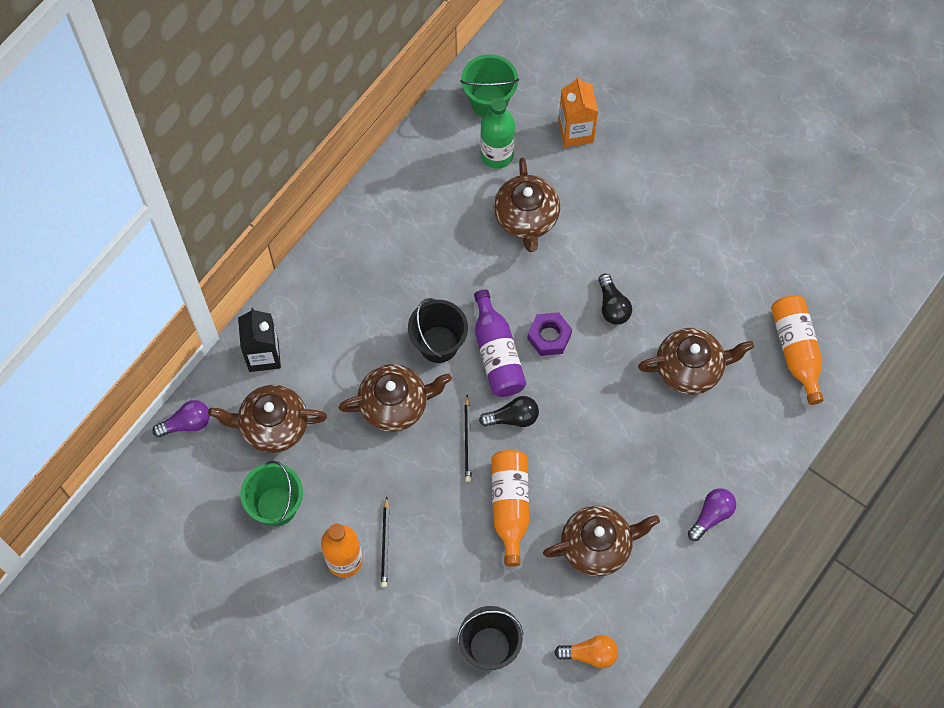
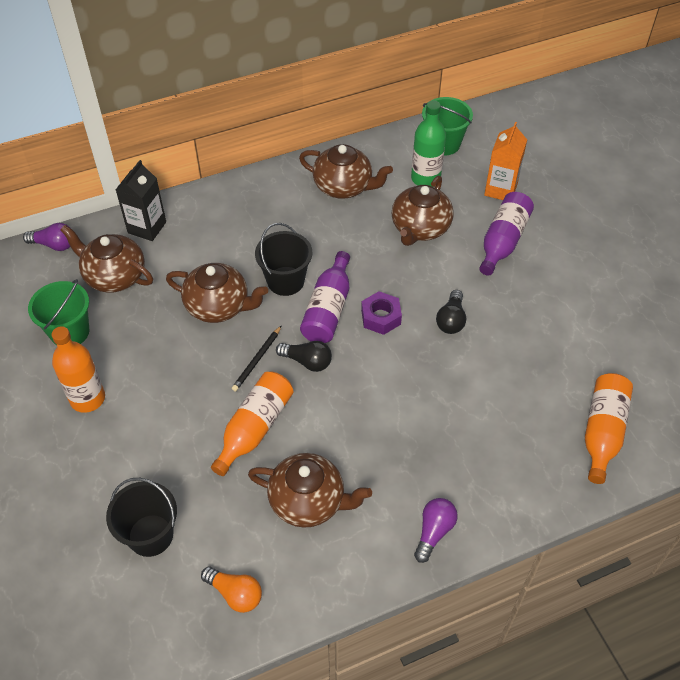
camera: 30 degrees right, 15 degrees down
black pencil [381,497,389,588] -> none
brown teapot [638,328,754,395] -> brown teapot moved to [299,144,393,199]
purple light bulb [688,488,736,541] -> purple light bulb turned 45 degrees counterclockwise [414,498,458,563]
none -> purple bottle [479,192,534,276]

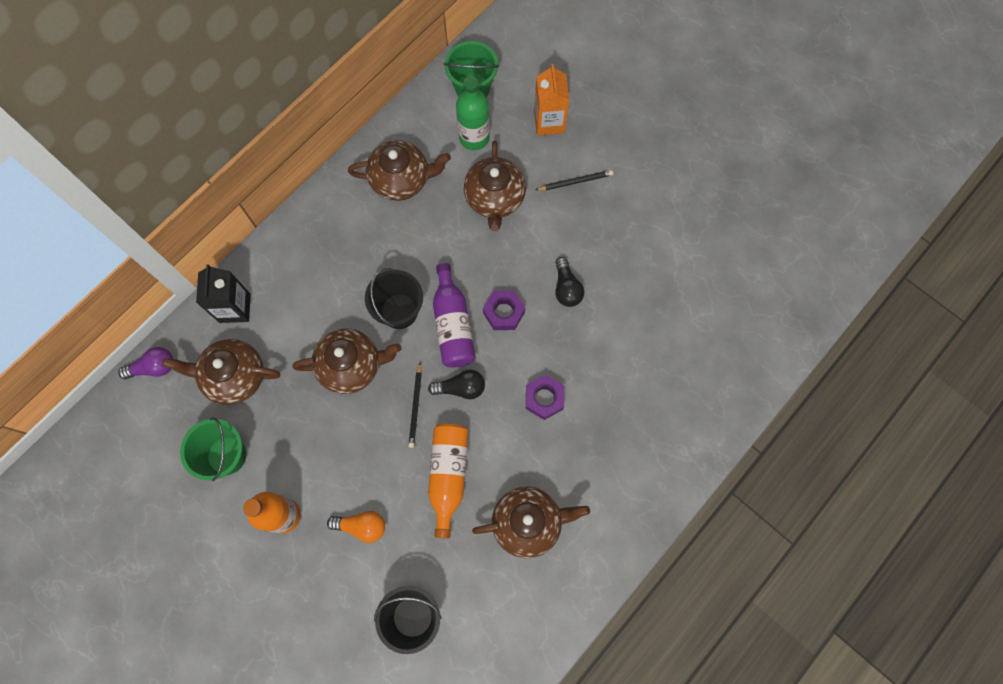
camera: 25 degrees left, 20 degrees up
orange light bulb [201,567,262,613] -> orange light bulb moved to [327,511,385,543]
purple light bulb [414,498,458,563] -> none
purple bottle [479,192,534,276] -> black pencil [535,170,613,190]
orange bottle [585,373,633,484] -> none
none -> purple nut [526,374,564,420]

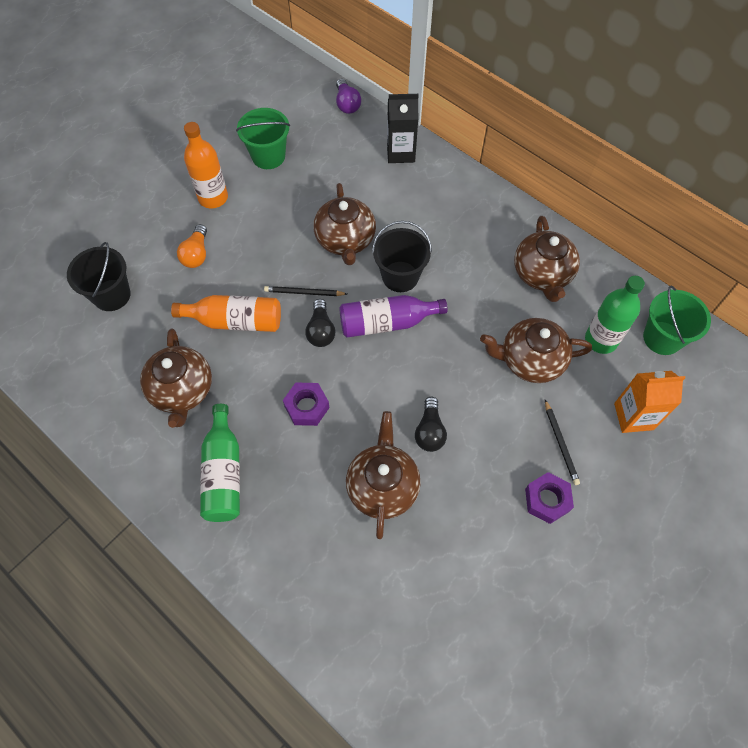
camera: 90 degrees right, 10 degrees down
brown teapot [162,339,281,405] -> brown teapot moved to [346,411,421,539]
purple nut [483,291,525,330] -> purple nut moved to [525,472,574,524]
black light bulb [555,257,584,307] -> black light bulb turned 75 degrees counterclockwise [415,396,447,452]
none -> green bottle [200,404,240,522]

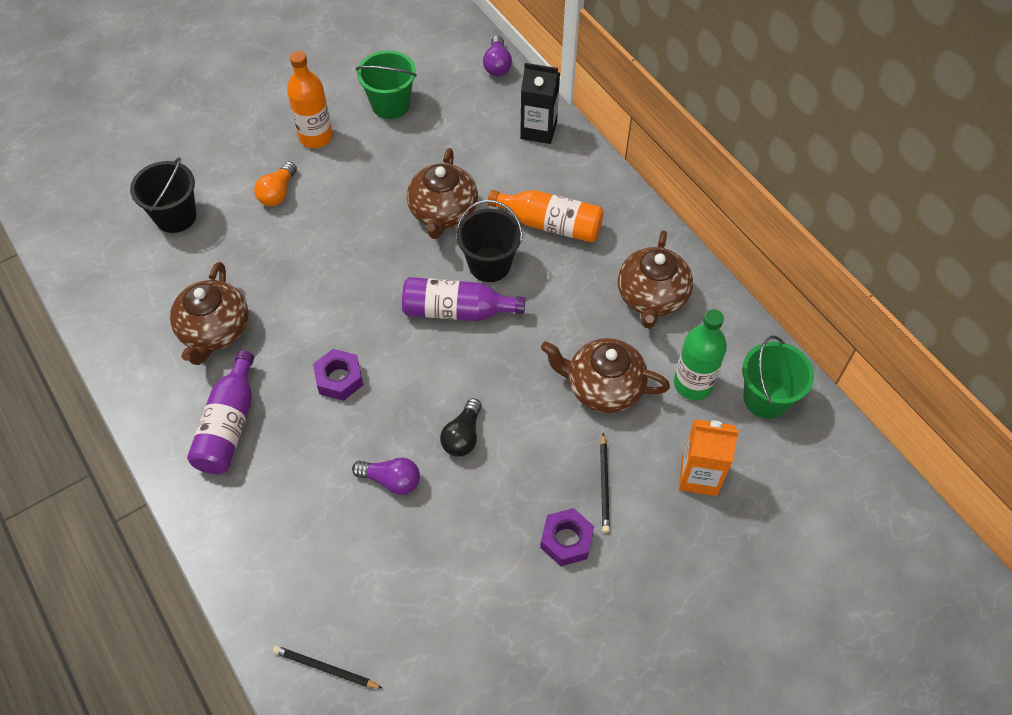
camera: 15 degrees right, 5 degrees down
orange bottle [171,295,281,332] -> orange bottle moved to [488,190,604,243]
green bottle [200,404,240,522] -> purple bottle [187,350,254,474]
black pencil [264,286,347,296] -> black pencil moved to [273,646,383,689]
black light bulb [305,299,335,347] -> none
brown teapot [346,411,421,539] -> purple light bulb [352,457,420,495]

